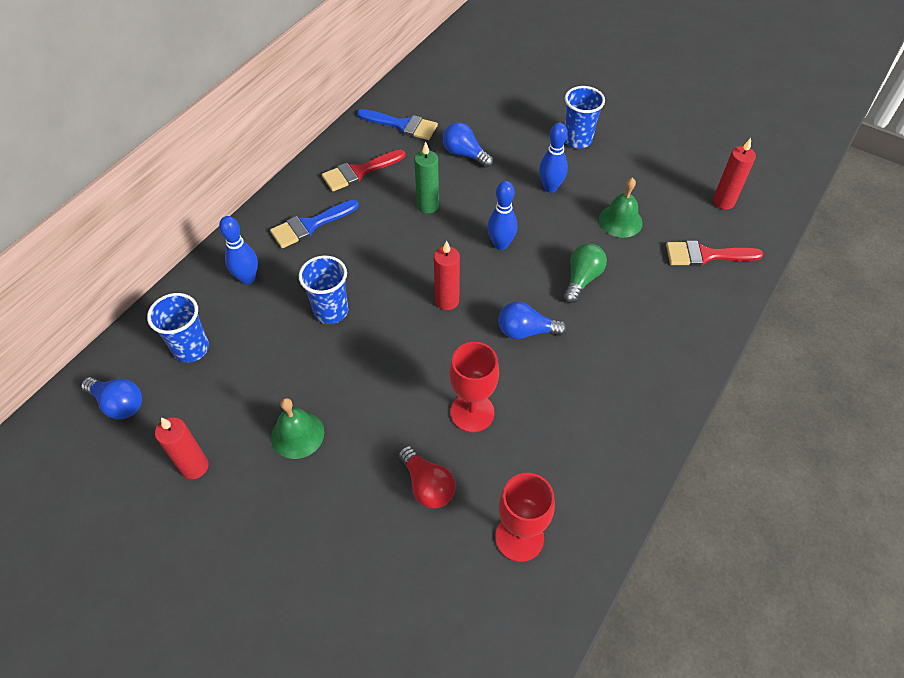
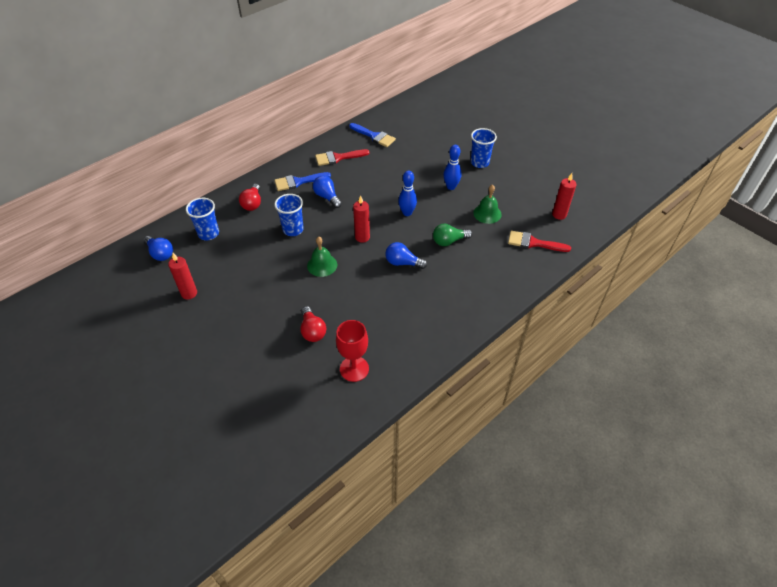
camera: 15 degrees right, 5 degrees down
blue bowling pin [219,216,258,285] -> red light bulb [239,184,261,211]
green bell [271,398,324,459] -> green bell moved to [307,237,337,277]
green candle [414,142,439,214] -> none
blue light bulb [443,122,493,168] -> blue light bulb moved to [313,175,342,208]
red goblet [449,342,499,432] -> none
green light bulb [563,243,607,303] -> green light bulb turned 150 degrees counterclockwise [433,224,472,246]

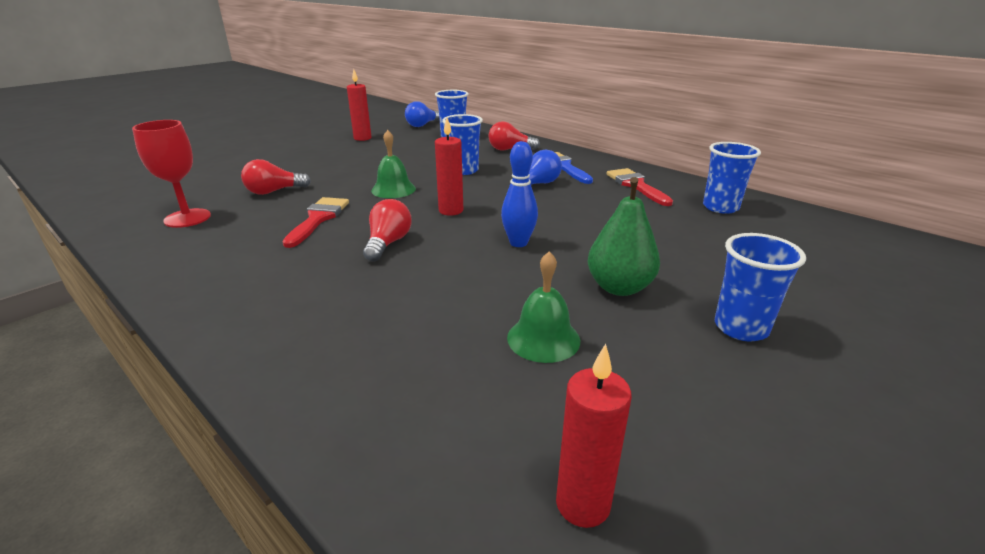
camera: 85 degrees right, 20 degrees down
blue brush [349,123,396,147] -> blue cup [703,142,761,214]
blue light bulb [385,242,427,269] -> red light bulb [363,199,412,262]
green light bulb [433,224,472,246] -> none
blue bowling pin [444,145,461,190] -> green pear [587,177,660,296]
red brush [508,231,571,252] -> red brush moved to [282,197,349,248]

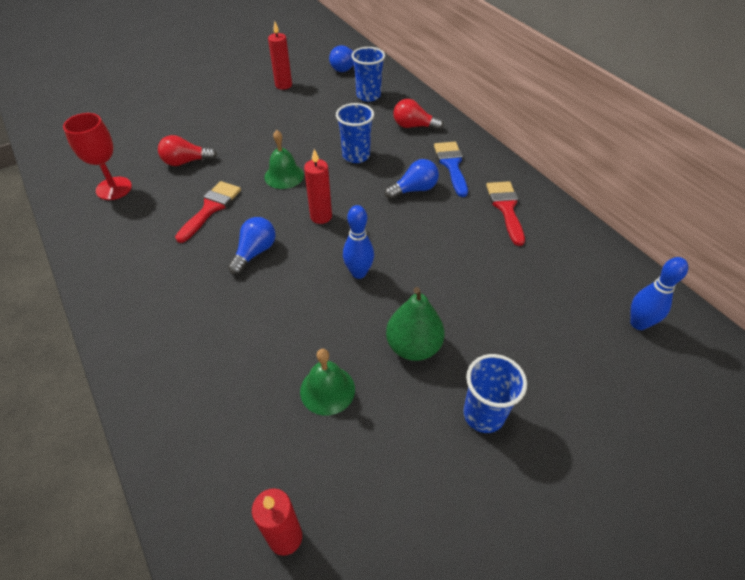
camera: 15 degrees right, 20 degrees up
red light bulb [363,199,412,262] -> blue light bulb [228,217,276,275]
blue cup [703,142,761,214] -> none
none -> blue bowling pin [630,257,688,330]

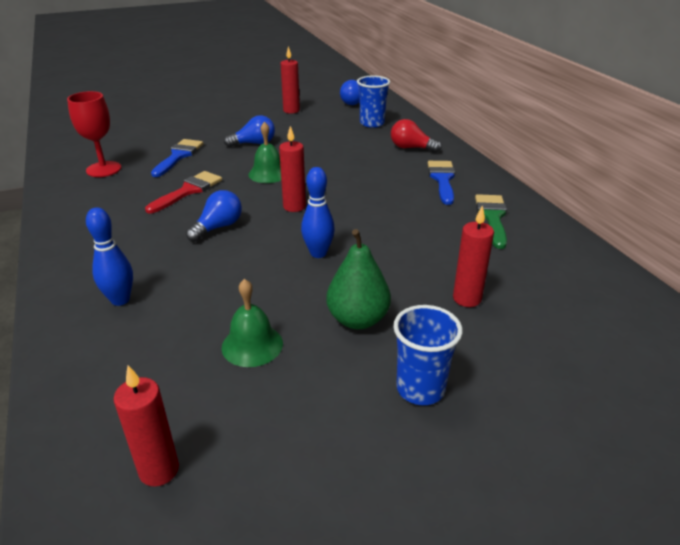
camera: 10 degrees right, 15 degrees down
red light bulb [158,135,217,166] -> blue brush [151,139,203,177]
blue cup [336,103,374,163] -> none
blue light bulb [385,159,439,200] -> blue light bulb moved to [224,115,275,147]
red brush [486,181,525,246] -> green brush [475,194,507,249]
blue bowling pin [630,257,688,330] -> blue bowling pin moved to [86,207,133,306]
none -> red candle [453,205,494,307]

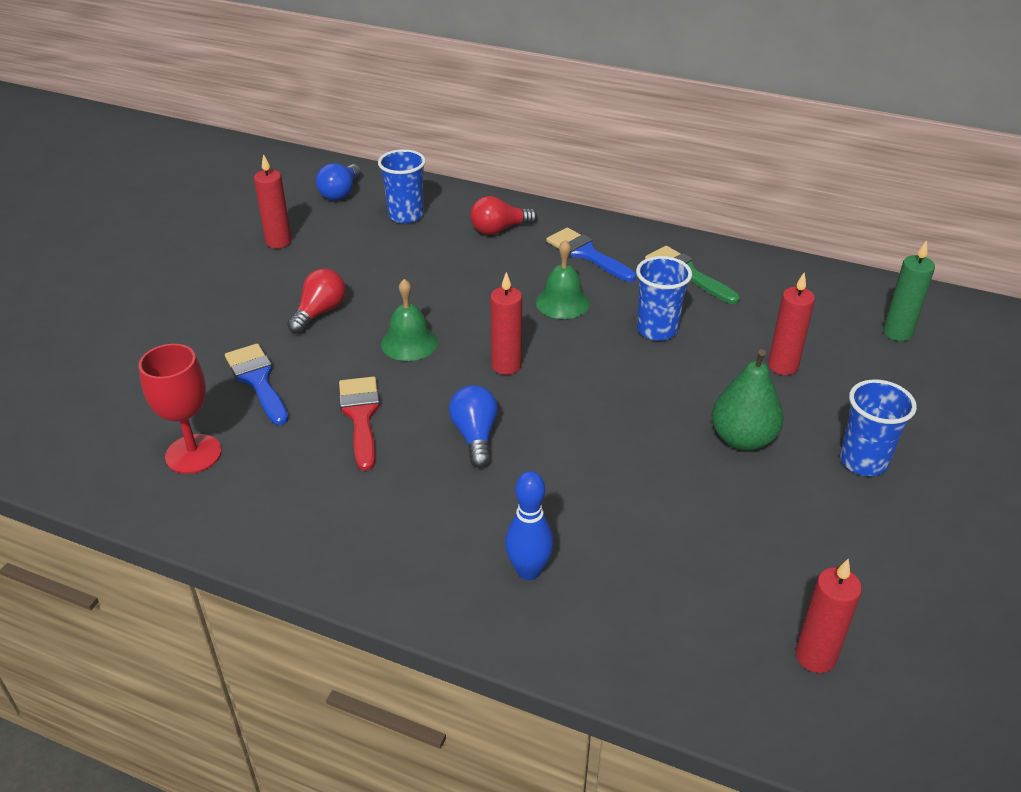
camera: 45 degrees left, 5 degrees up
green bell [222,279,283,367] -> green bell moved to [536,240,590,319]
blue light bulb [224,115,275,147] -> red light bulb [287,268,346,334]
blue bowling pin [301,167,335,258] -> none
none -> blue cup [636,256,692,341]
none -> green candle [883,240,935,341]

